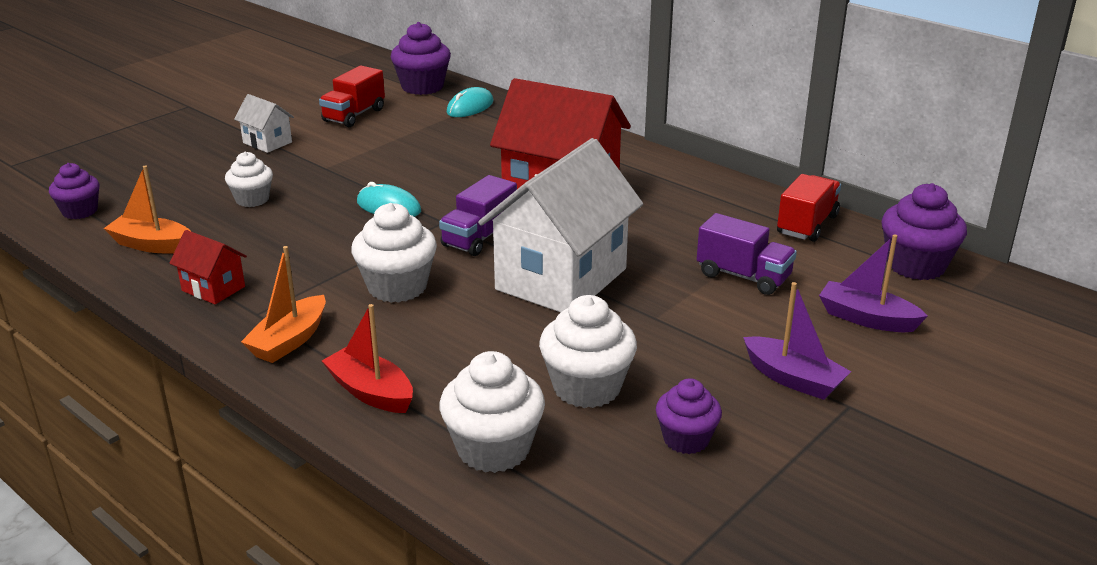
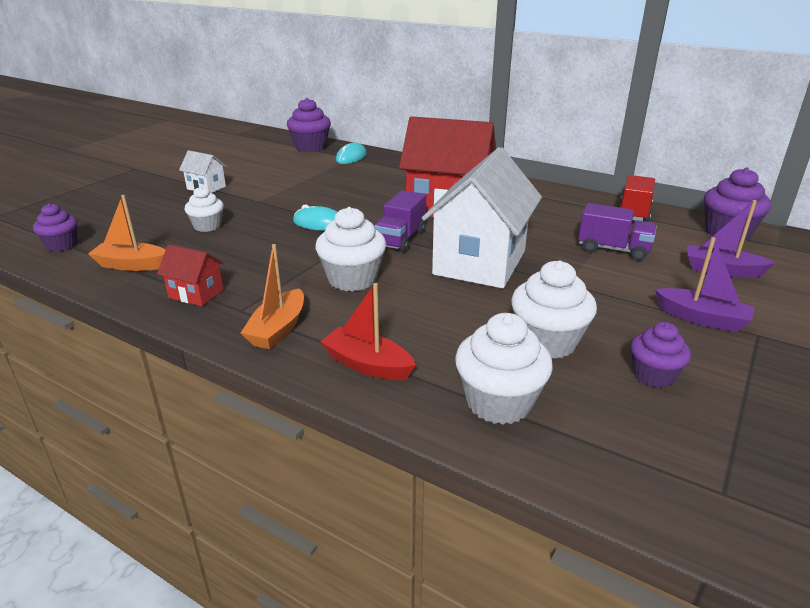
camera: 10 degrees left, 0 degrees up
red truck [319,66,385,127] -> none

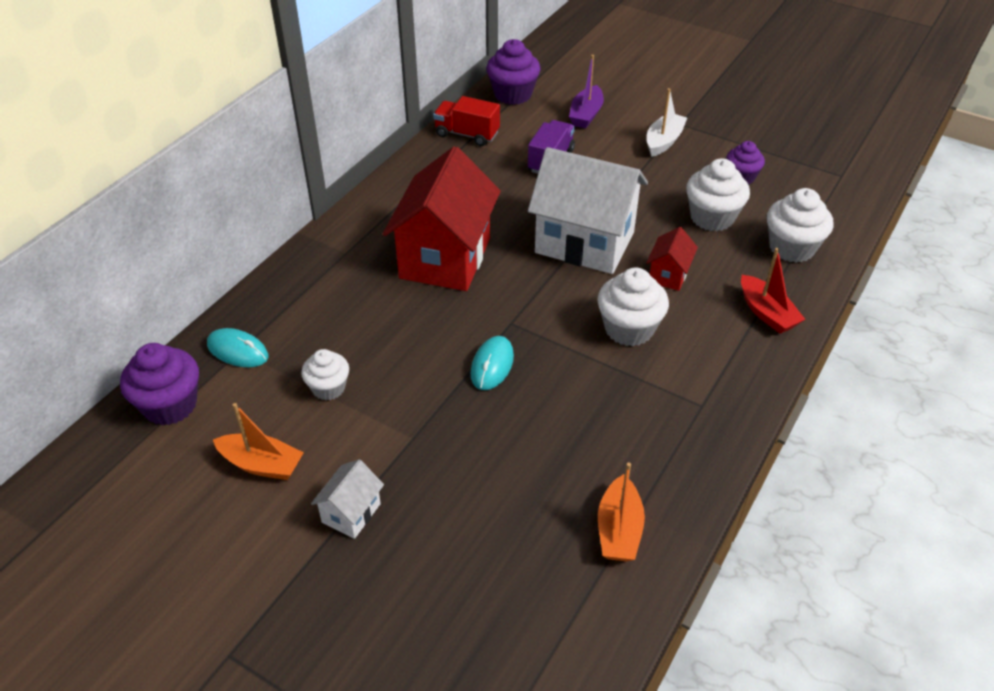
camera: 90 degrees left, 15 degrees up
purple cupcake [33,203,78,252] -> none
red house [157,244,224,306] -> red house moved to [646,227,698,291]
white cupcake [185,186,224,232] -> white cupcake moved to [301,349,349,400]
orange boat [241,244,304,349] -> orange boat moved to [213,403,304,480]
red boat [320,283,416,380] -> red boat turned 60 degrees counterclockwise [741,248,806,334]
purple truck [374,190,426,252] -> none
purple boat [655,237,755,332] -> white boat [647,88,687,157]

